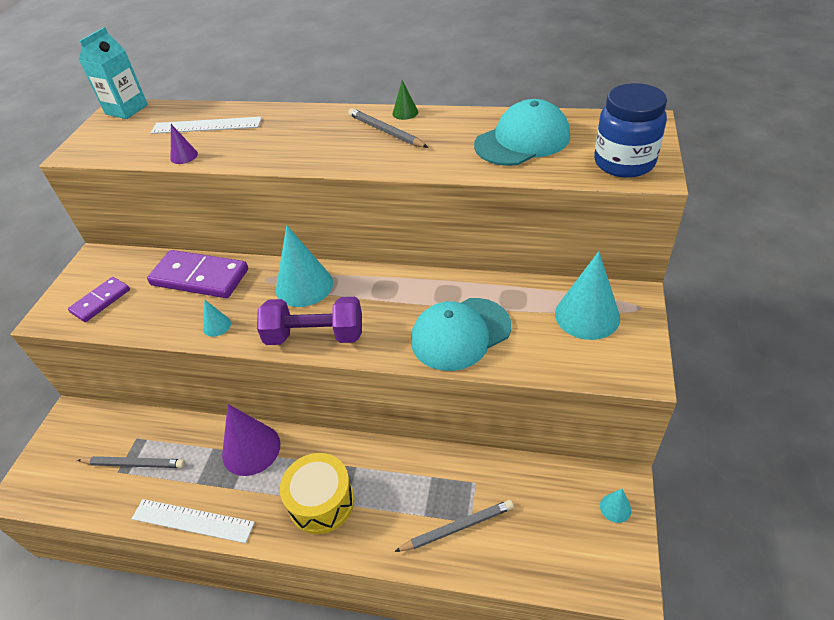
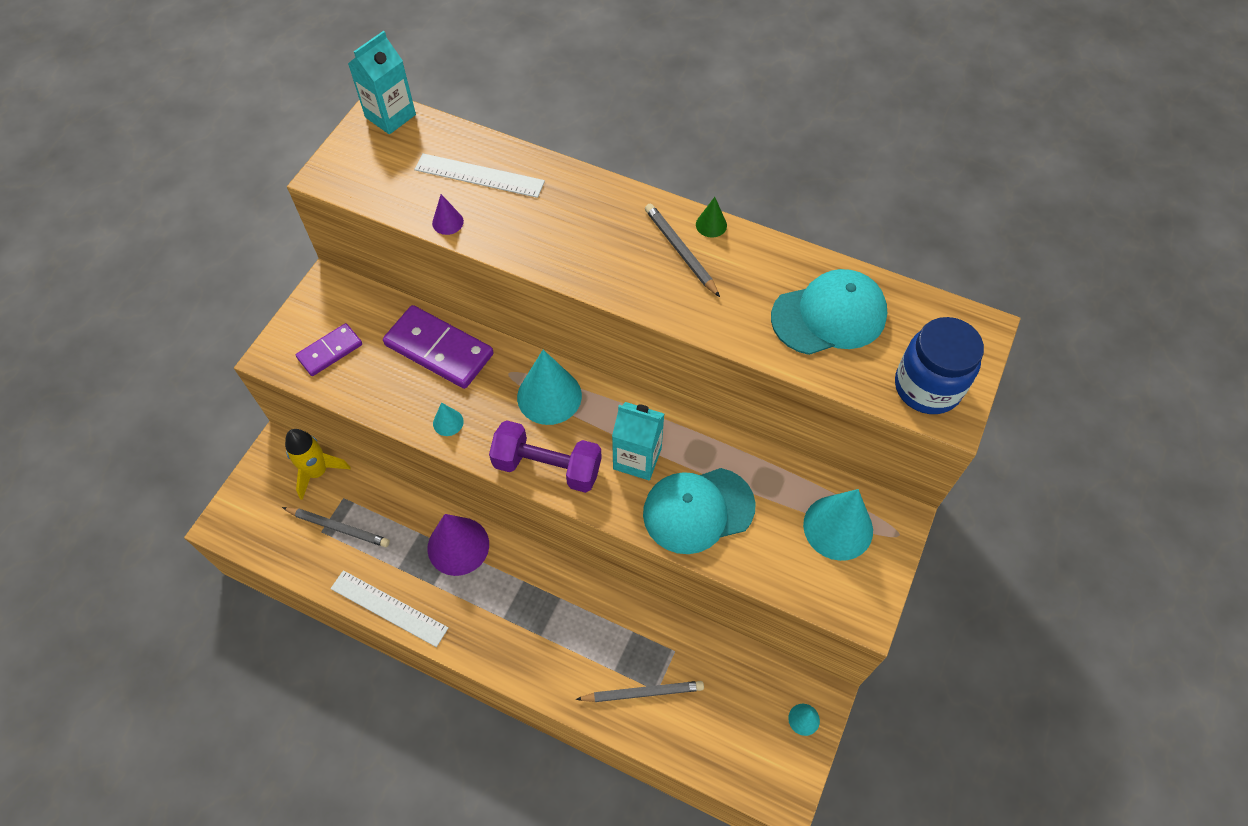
camera: 10 degrees right, 15 degrees up
yellow drum [280,453,354,534] -> none
none -> yellow rocket [285,429,350,500]
none -> turquoise carton [612,402,664,480]

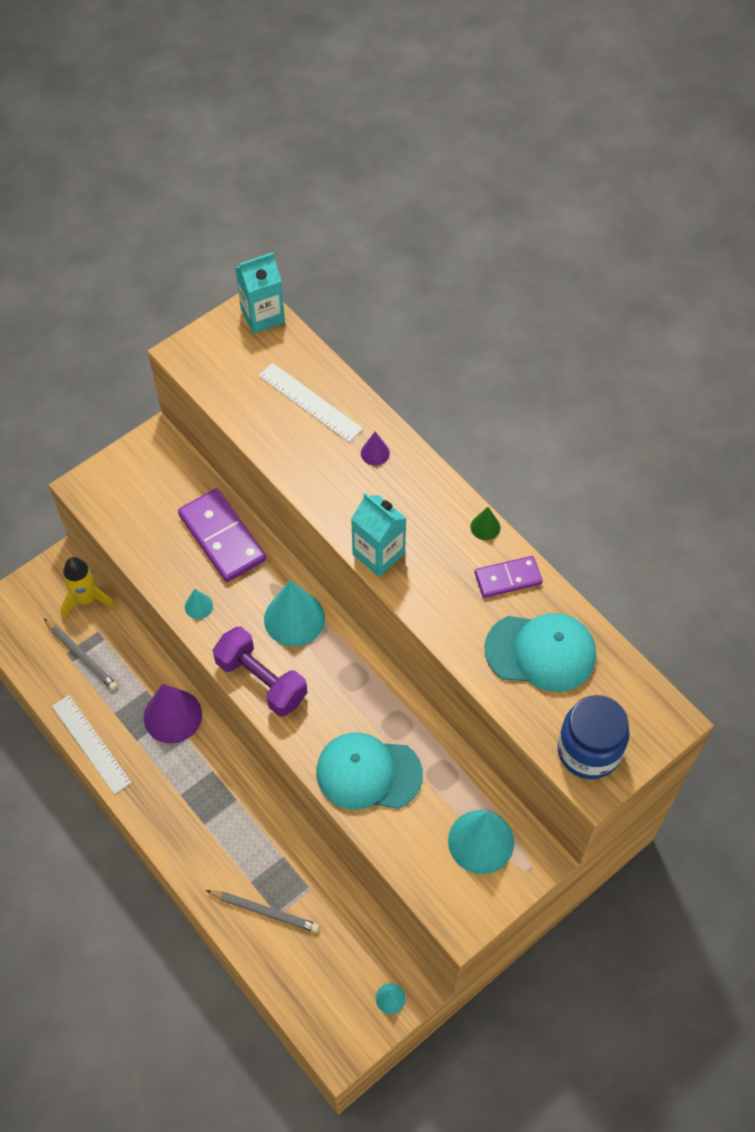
camera: 25 degrees right, 0 degrees up
purple domino [296,323,362,376] -> purple domino moved to [475,556,543,598]
purple cone [432,194,464,235] -> purple cone moved to [361,432,390,466]
turquoise carton [612,402,664,480] -> turquoise carton moved to [351,493,406,577]
grey pencil [645,204,720,297] -> none

